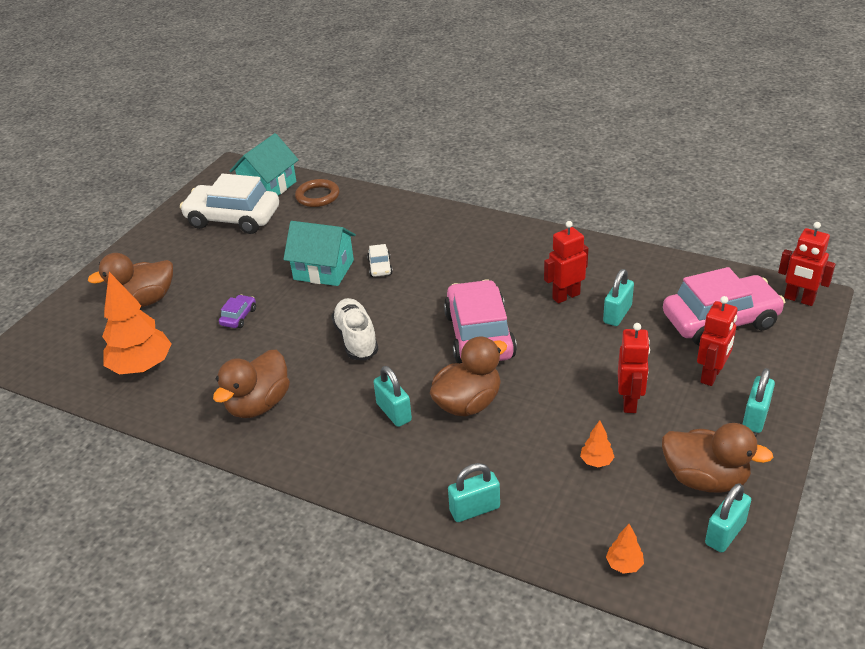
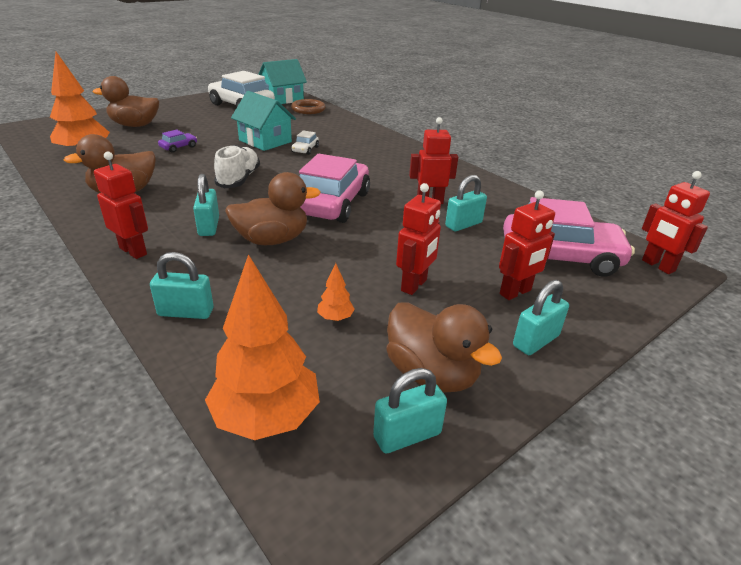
camera: 20 degrees right, 5 degrees down
orange tree [606,524,644,574] -> orange tree [205,254,320,440], size x2.32
none -> red robot [94,151,148,259]

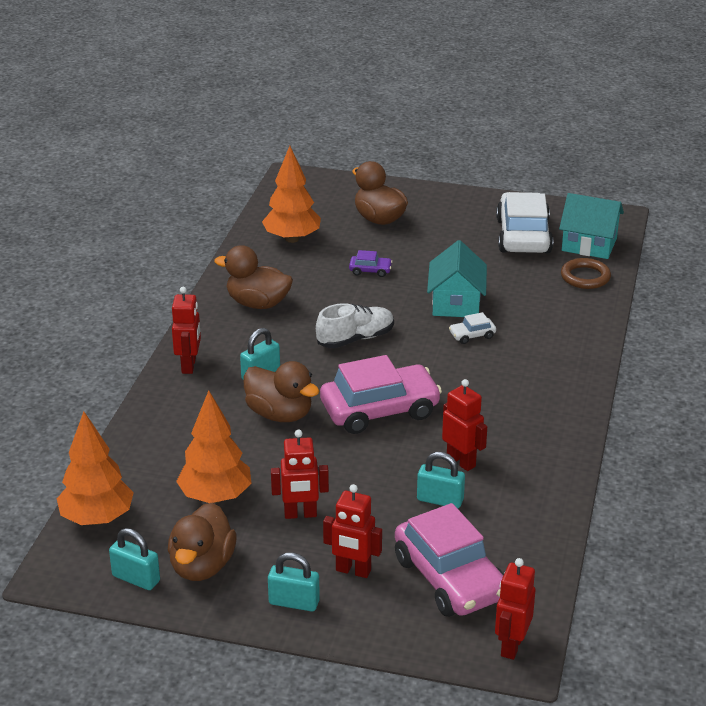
camera: 55 degrees right, 0 degrees up
turquoise padlock [150,252,214,319] -> none
orange tree [317,263,355,321] -> orange tree [176,390,252,503], size x2.32

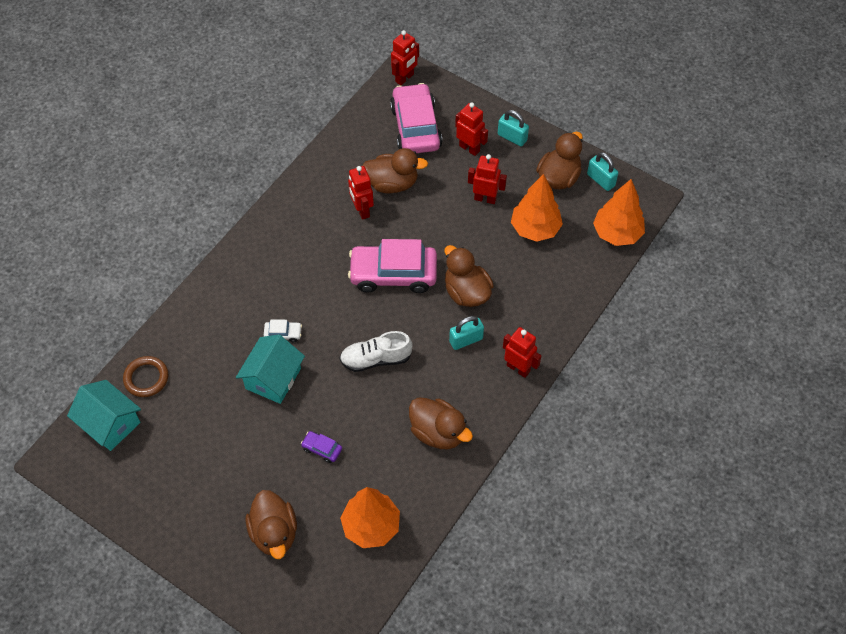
camera: 160 degrees left, 25 degrees up
red robot [172,287,201,374] -> red robot turned 105 degrees clockwise [503,327,541,378]
turquoise padlock [417,452,465,508] -> brown duck [362,148,428,193]
white car [496,192,553,253] -> none

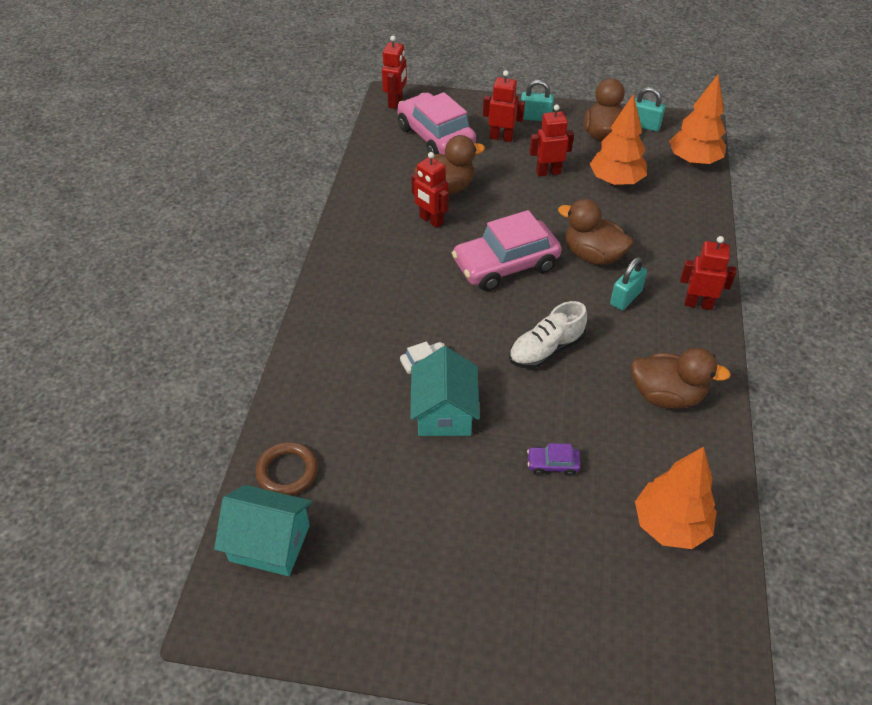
camera: 25 degrees left, 10 degrees down
brown duck [245,490,297,559] -> none

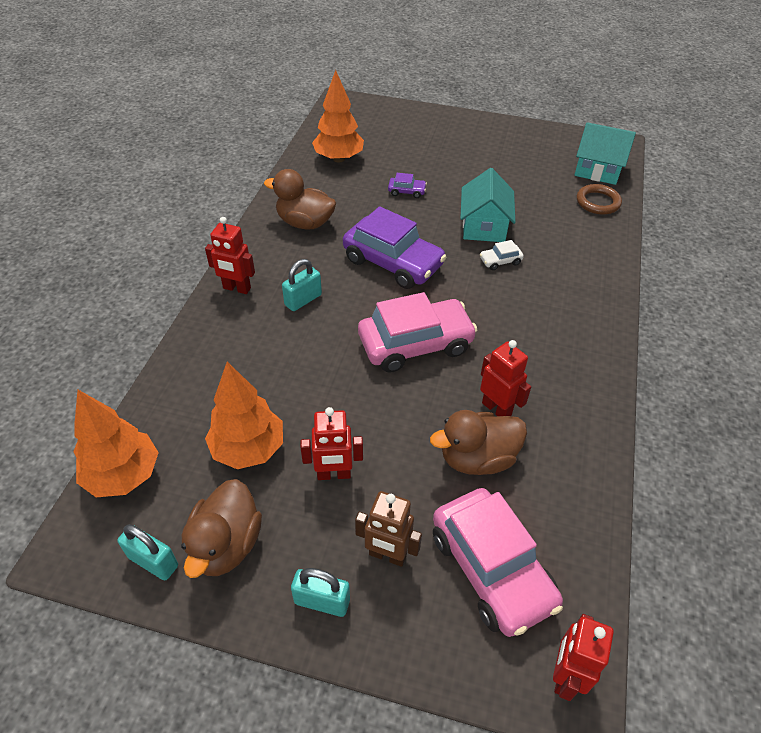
camera: 175 degrees left, 0 degrees up
red robot [483,70,525,142] -> brown robot [355,491,422,567]
white shoe [509,301,587,368] -> purple car [343,206,446,289]
brown duck [558,199,633,265] -> none

